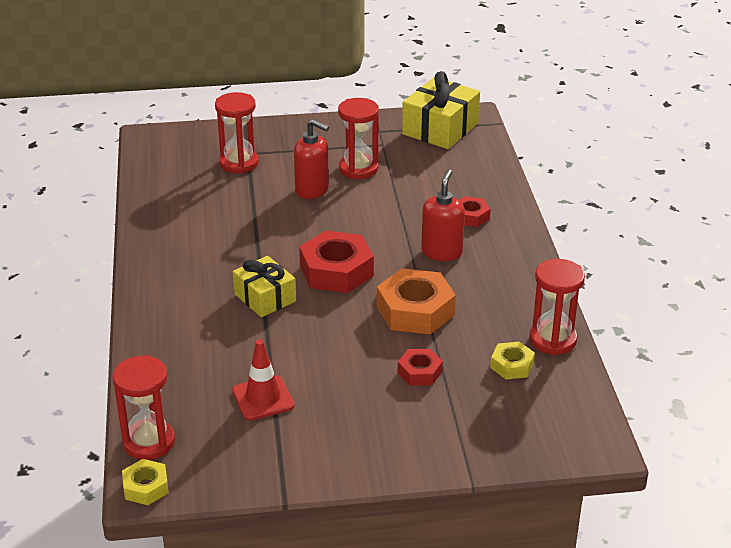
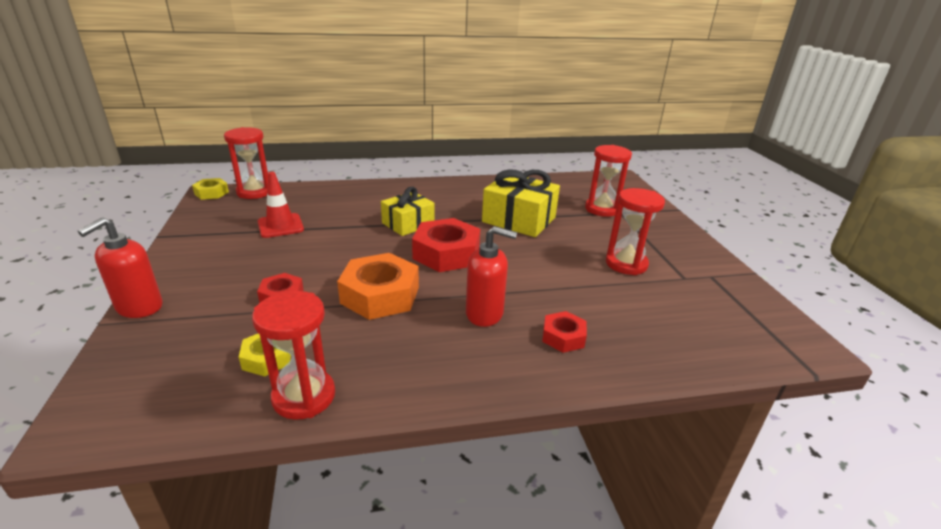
camera: 85 degrees right, 5 degrees down
red soap dispenser [294,119,329,199] -> red soap dispenser moved to [78,217,163,318]
yellow gift [402,71,480,149] -> yellow gift moved to [482,170,560,237]

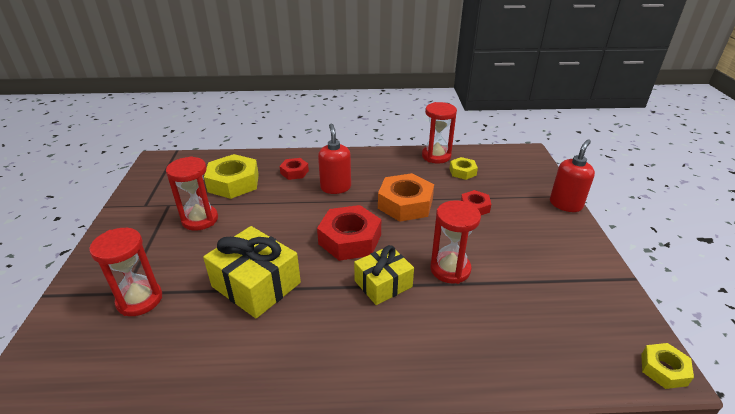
camera: 170 degrees left, 5 degrees up
red hourglass [224,127,268,199] -> red hourglass moved to [430,200,481,284]
red traffic cone [258,172,304,238] -> none
red soap dispenser [466,226,517,327] -> red soap dispenser turned 60 degrees clockwise [318,124,351,194]
none -> yellow nut [204,154,259,199]

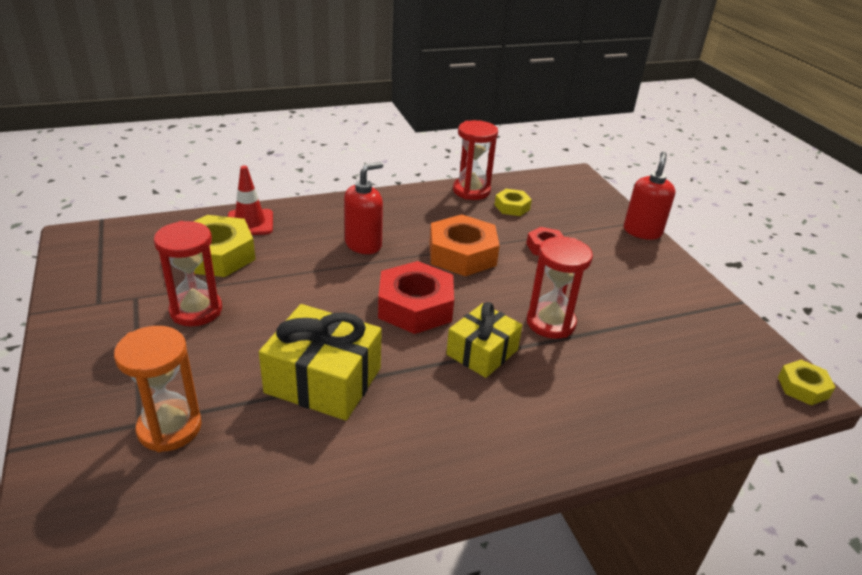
camera: 20 degrees left, 0 degrees up
red hourglass [89,228,162,316] -> orange hourglass [114,326,202,452]
red nut [280,158,309,180] -> none
red soap dispenser [318,124,351,194] -> red soap dispenser turned 75 degrees clockwise [344,162,383,254]
none -> red traffic cone [228,166,273,235]

